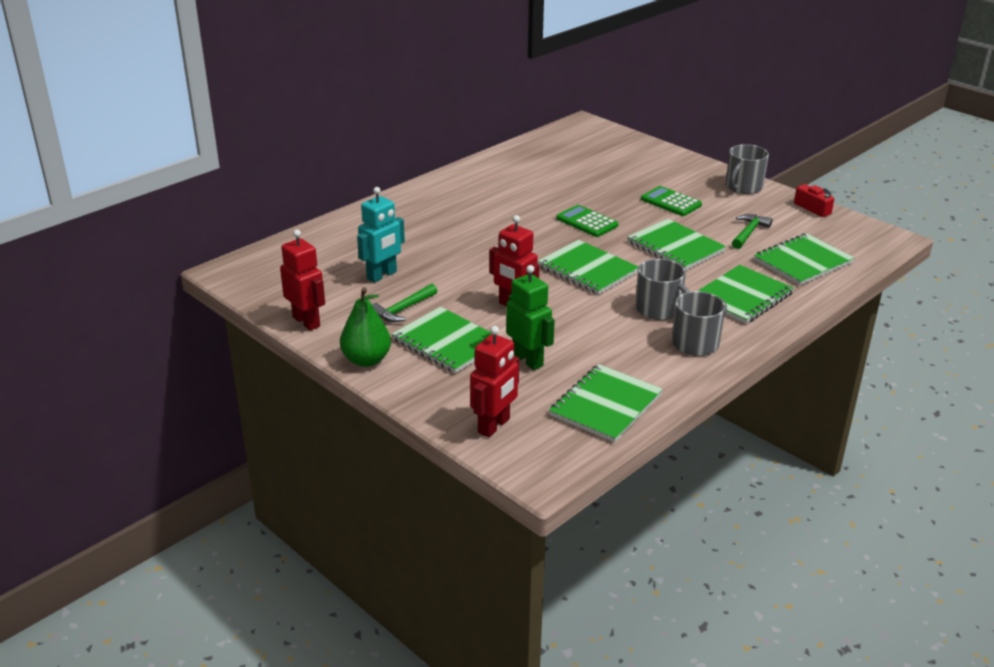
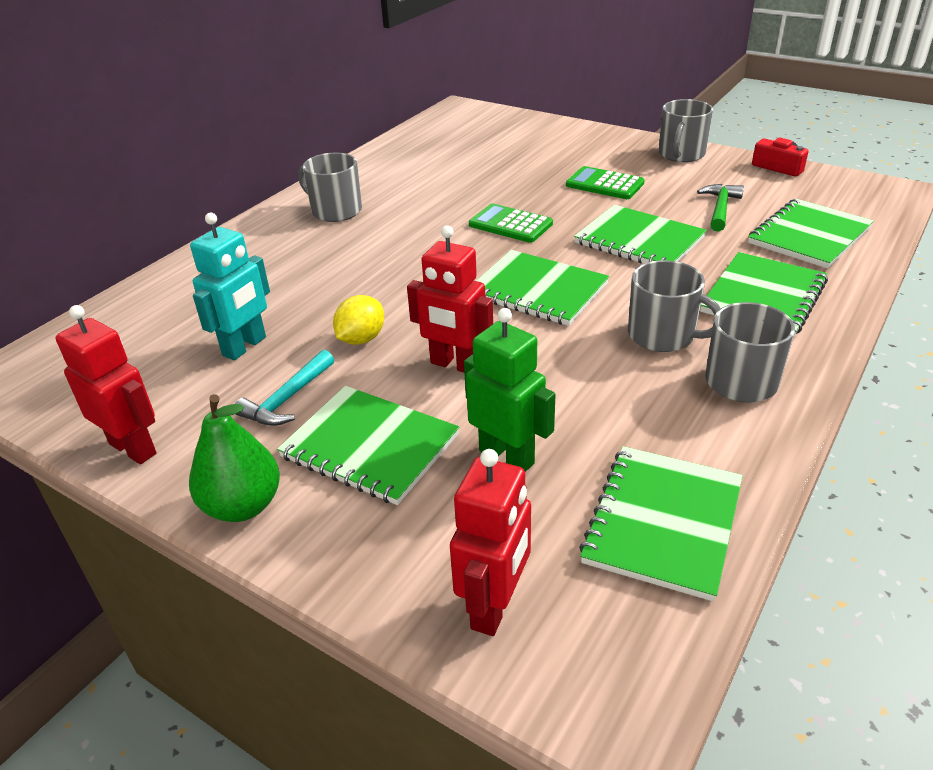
camera: 10 degrees left, 5 degrees up
green hammer [372,284,437,322] -> turquoise hammer [235,350,334,426]
none -> grey mug [298,153,362,222]
none -> yellow lemon [333,295,384,345]

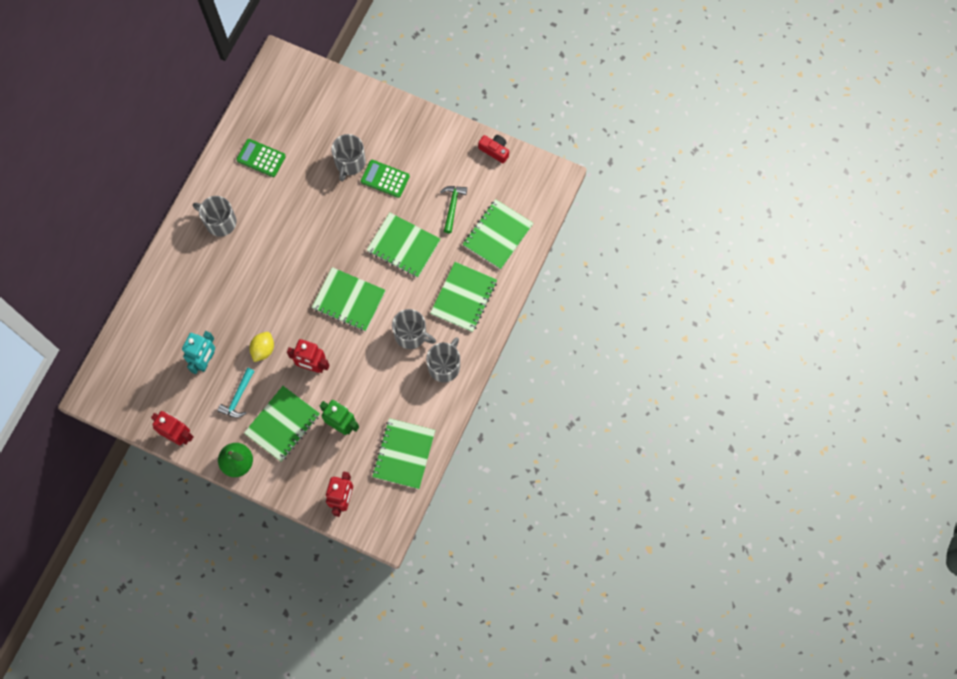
camera: 10 degrees left, 35 degrees up
green notebook [277,386,459,505] -> green notebook turned 75 degrees counterclockwise [244,386,320,462]
green calculator [469,203,553,243] -> green calculator moved to [236,139,286,177]
grey mug [659,99,713,162] -> grey mug moved to [331,134,366,181]

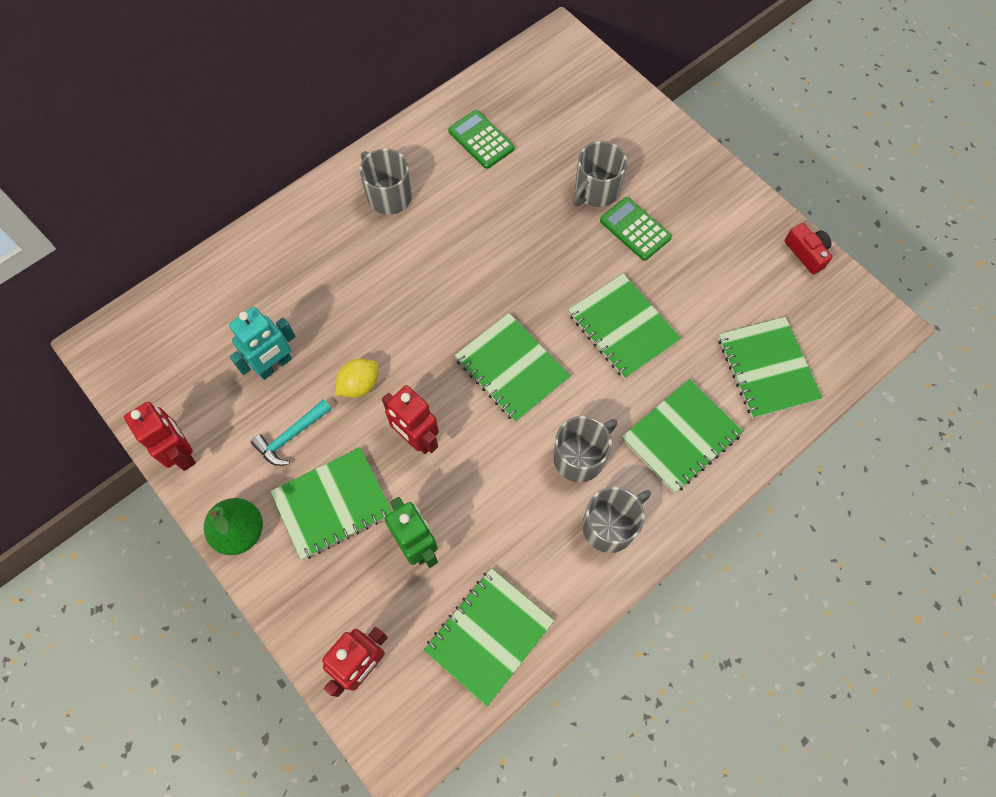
camera: 25 degrees right, 5 degrees down
grey mug [392,309,436,349] -> grey mug turned 90 degrees counterclockwise [553,416,618,482]
green hammer [440,186,467,233] -> none
green notebook [463,199,533,270] -> green notebook turned 75 degrees counterclockwise [718,317,823,419]

